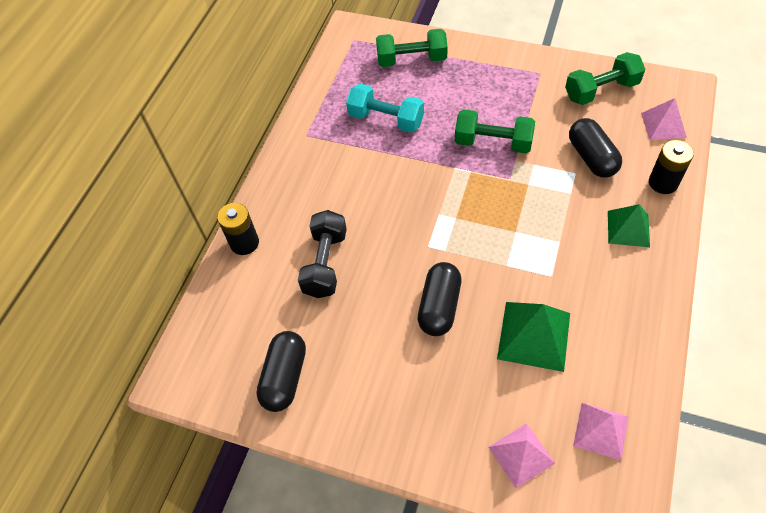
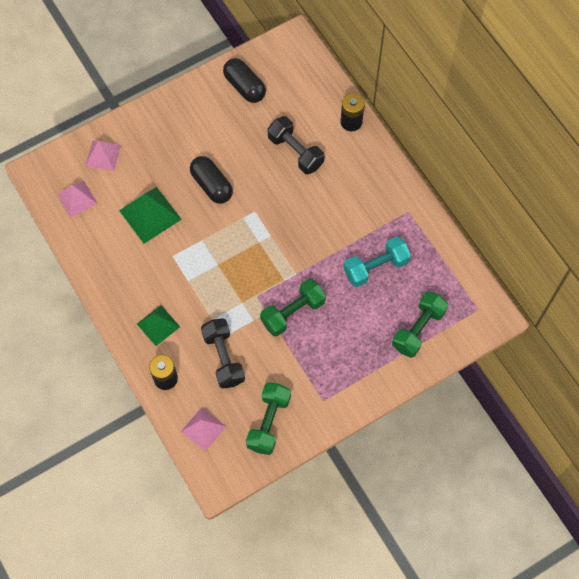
camera: 125 degrees right, 10 degrees up
black capsule [569,118,622,178] -> black dumbbell [201,318,245,389]

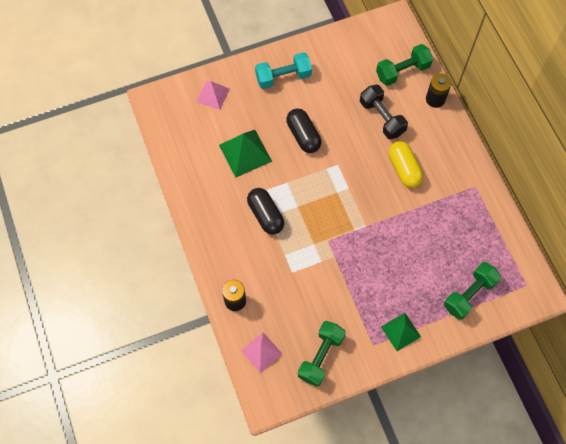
camera: 10 degrees right, 0 degrees up
pink pyramid [57,181,97,217] -> none
green pyramid [137,305,180,346] -> green pyramid moved to [381,313,421,351]
black dumbbell [201,318,245,389] -> none
black capsule [223,58,266,103] -> black capsule moved to [247,188,284,235]
green dumbbell [260,279,326,336] -> green dumbbell moved to [376,44,433,86]
turquoise dumbbell [344,236,411,287] -> turquoise dumbbell moved to [255,52,312,89]
none -> yellow capsule [389,141,423,188]

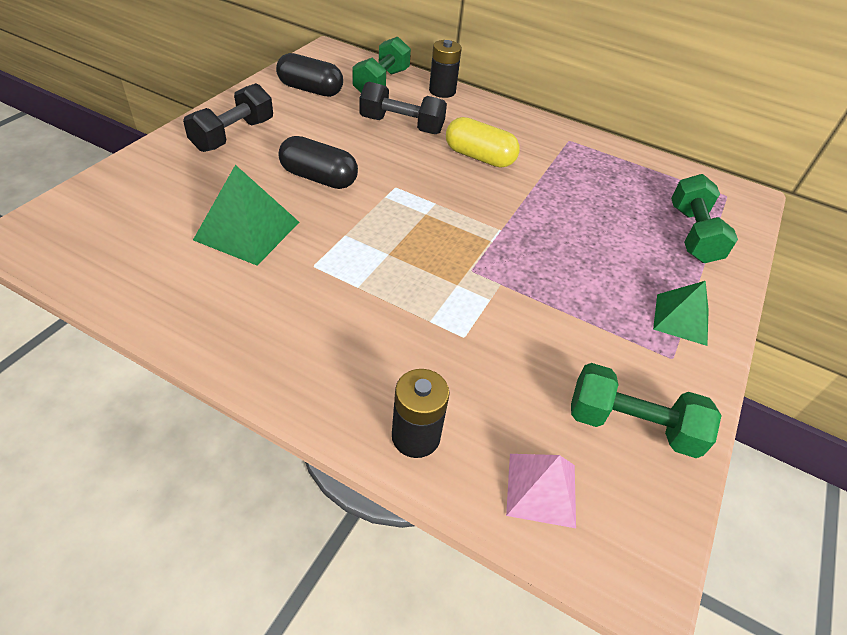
camera: 45 degrees left, 20 degrees down
pink pyramid [196,81,230,110] -> none
black capsule [247,188,284,235] -> black capsule moved to [276,53,343,97]
turquoise dumbbell [255,52,312,89] -> black dumbbell [183,83,273,152]
green dumbbell [298,321,346,387] -> green dumbbell turned 60 degrees counterclockwise [571,363,722,458]

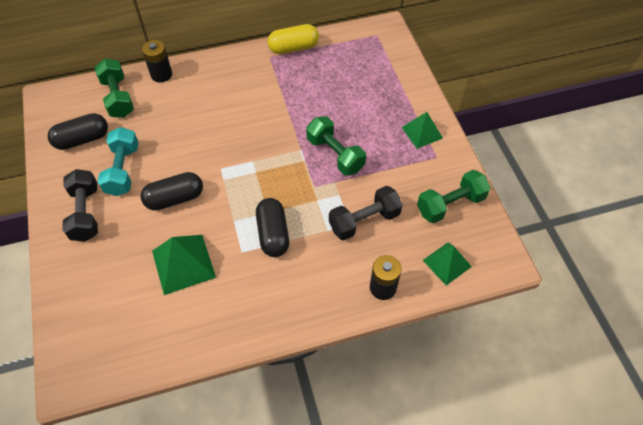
camera: 40 degrees left, 10 degrees up
black dumbbell [359,82,447,134] -> black dumbbell moved to [329,186,403,240]
yellow capsule [446,117,520,168] -> yellow capsule moved to [268,24,319,54]
pink pyramid [506,454,576,528] -> green pyramid [423,242,472,285]
green dumbbell [671,174,738,263] -> green dumbbell moved to [306,116,366,176]
none -> turquoise dumbbell [98,127,139,196]
none -> black capsule [256,198,289,257]

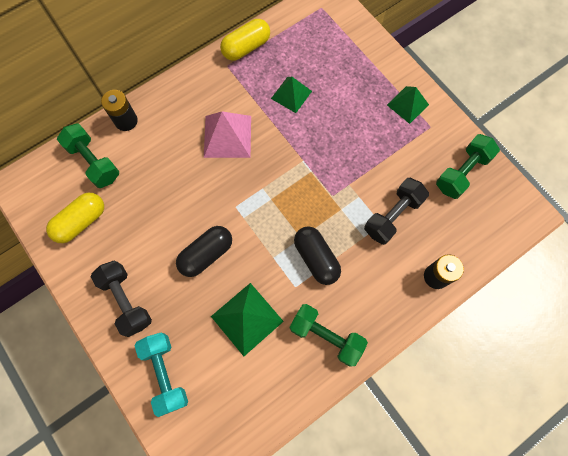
camera: 20 degrees left, 15 degrees up
black capsule [48,113,108,150] -> yellow capsule [46,193,104,243]
turquoise dumbbell [98,127,139,196] -> turquoise dumbbell moved to [135,333,188,417]
green dumbbell [306,116,366,176] -> green dumbbell moved to [290,304,368,367]
green pyramid [423,242,472,285] -> green pyramid moved to [271,77,312,113]
none -> pink pyramid [204,112,251,158]

